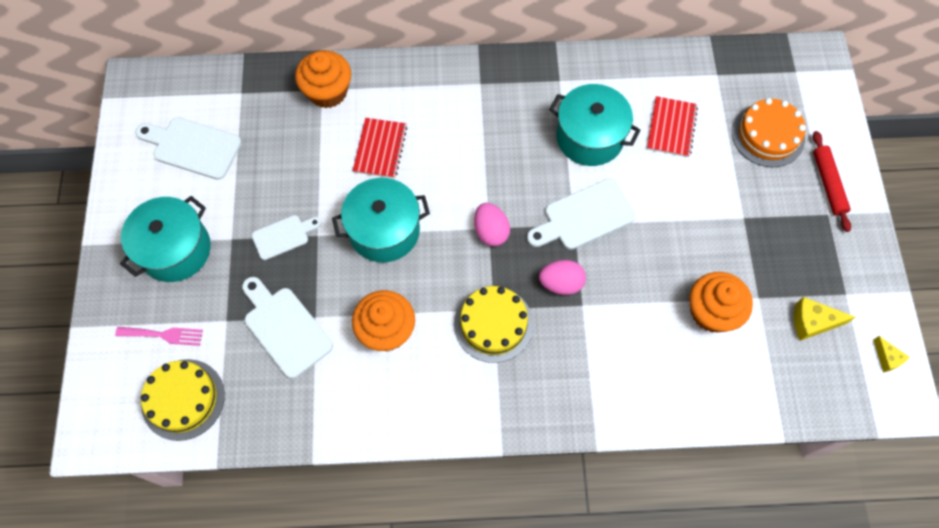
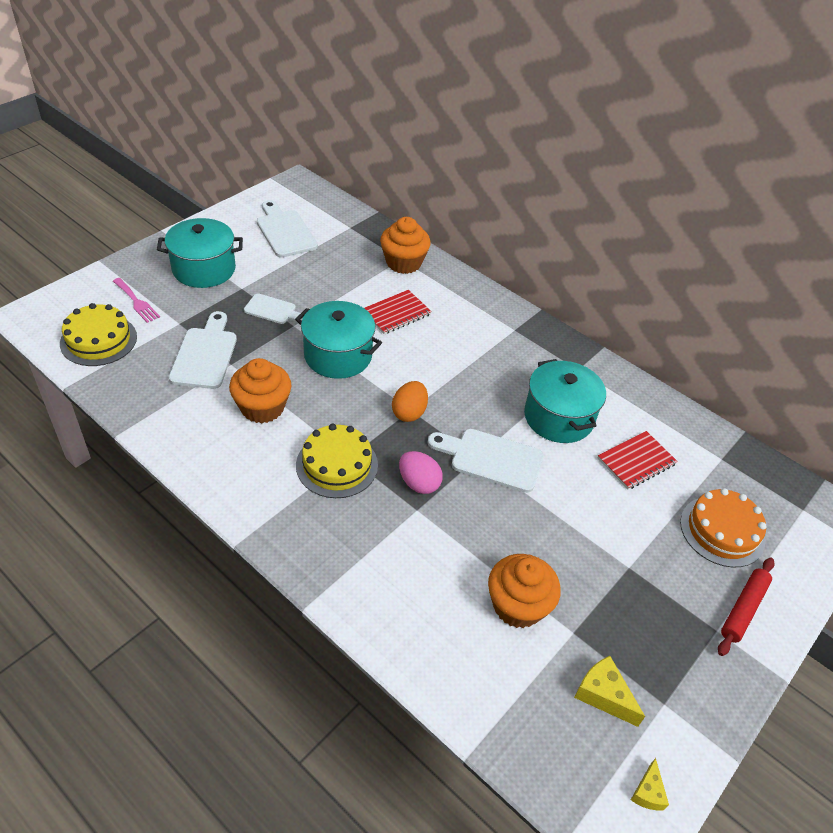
camera: 40 degrees right, 20 degrees down
pink egg [474,203,510,246] -> orange egg [392,381,428,422]

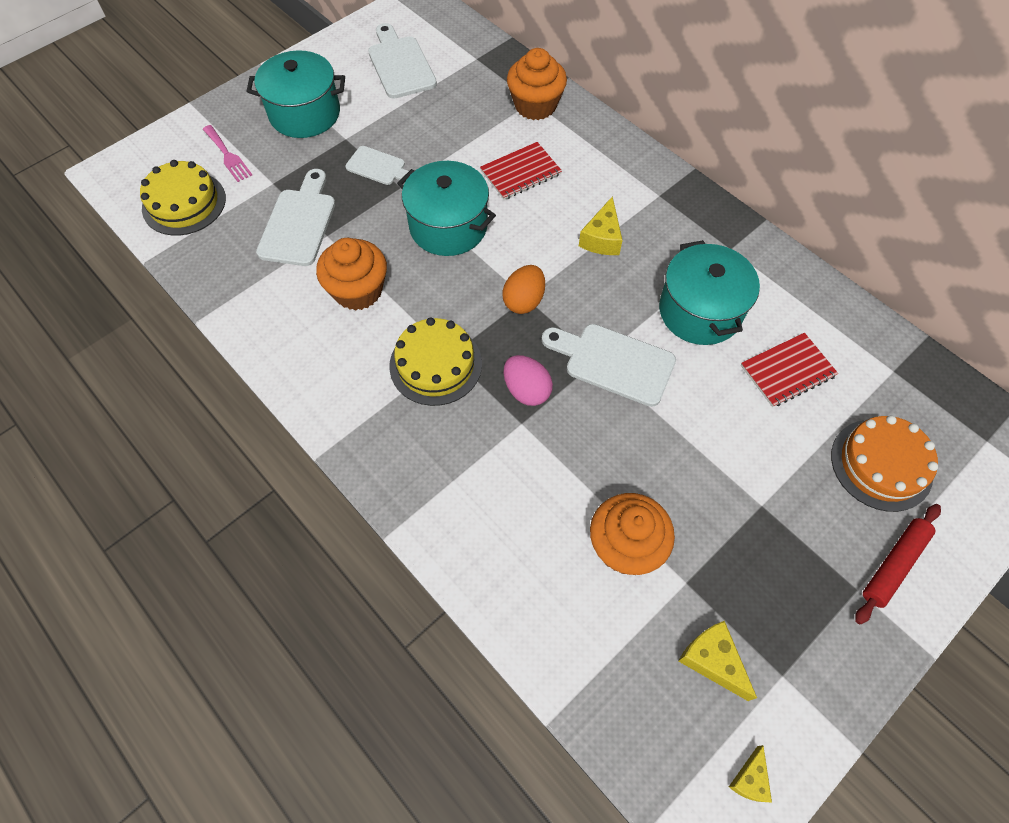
camera: 10 degrees right, 15 degrees up
none -> yellow cheese [579,196,623,255]

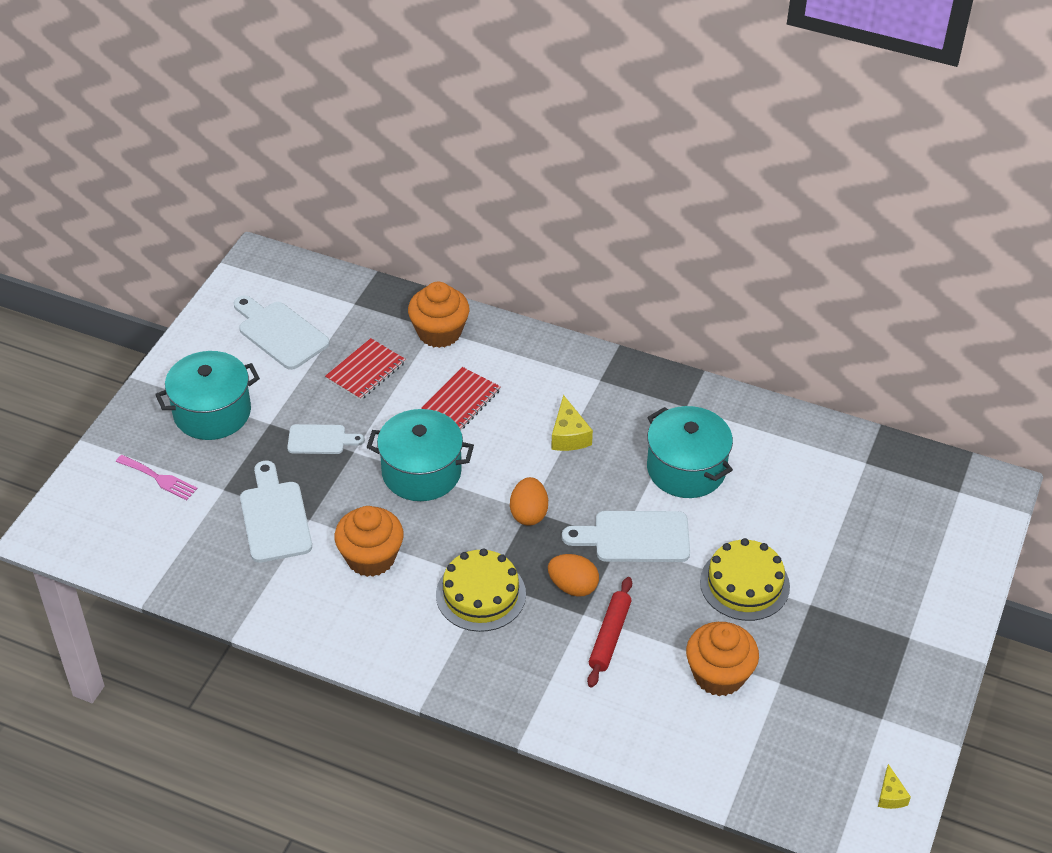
camera: 25 degrees left, 15 degrees down
yellow cake [140,160,226,236] -> yellow cake moved to [700,538,790,621]
pink egg [504,355,553,406] -> orange egg [548,554,599,597]
yellow cheese [679,621,757,701] -> none
red notebook [741,333,838,407] -> red notebook moved to [325,338,406,400]
orange cake [831,415,938,512] -> none
red rolling pin [855,504,941,625] -> red rolling pin moved to [587,577,632,688]

